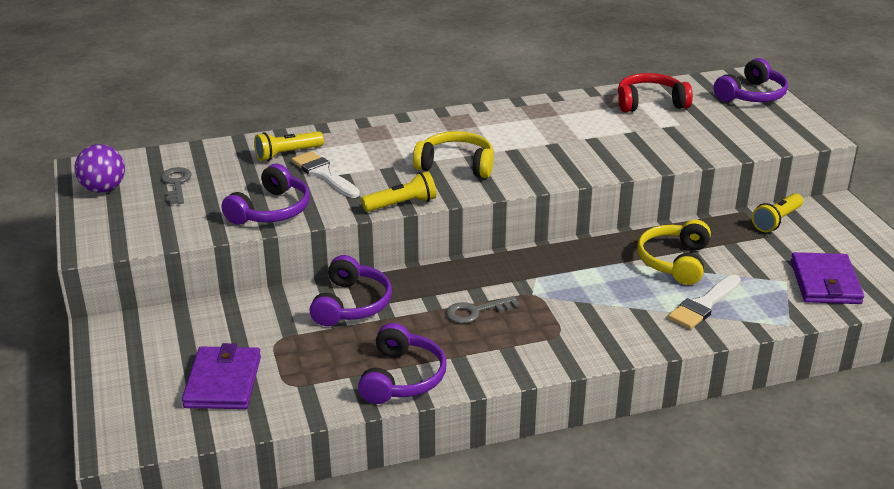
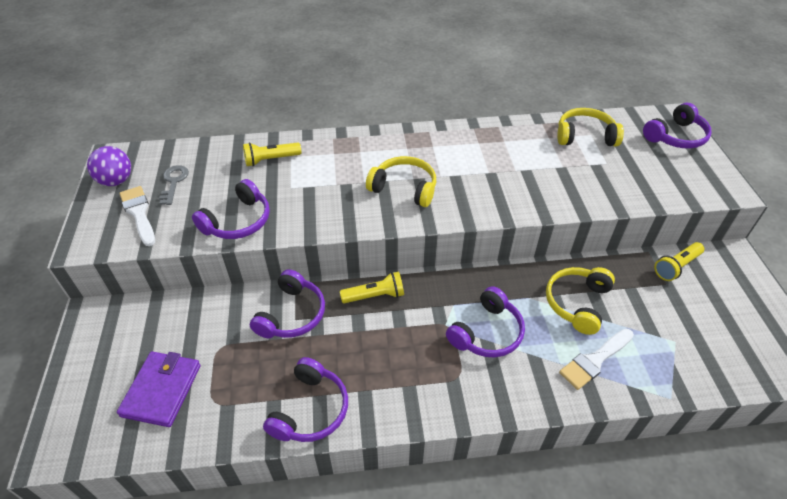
camera: 10 degrees right, 15 degrees up
white brush [291,151,360,198] -> white brush moved to [119,186,155,246]
yellow flashlight [361,171,436,212] -> yellow flashlight moved to [340,271,404,303]
grey key [446,296,519,324] -> none
red headphones [618,73,693,112] -> yellow headphones [557,108,624,146]
purple wallet [791,252,864,304] -> none
none -> purple headphones [446,286,525,357]

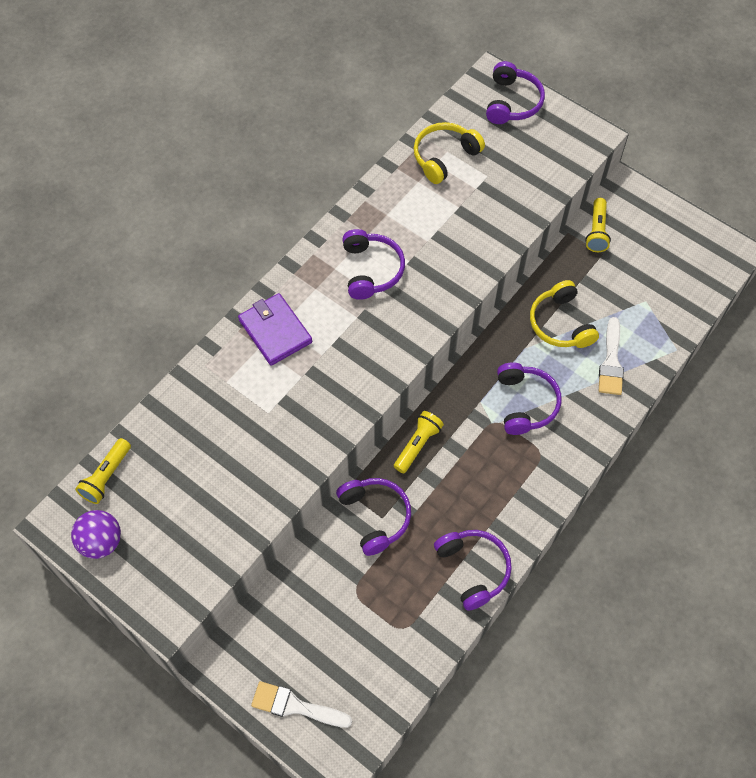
camera: 45 degrees left, 15 degrees up
purple wallet [117,351,201,427] -> purple wallet moved to [238,293,312,366]
white brush [119,186,155,246] -> white brush moved to [251,681,352,728]
grey key [159,165,189,205] -> none
purple headphones [192,179,270,239] -> purple headphones moved to [342,229,405,300]
yellow flashlight [243,142,301,167] -> yellow flashlight moved to [75,438,131,504]
yellow headphones [366,156,436,207] -> none

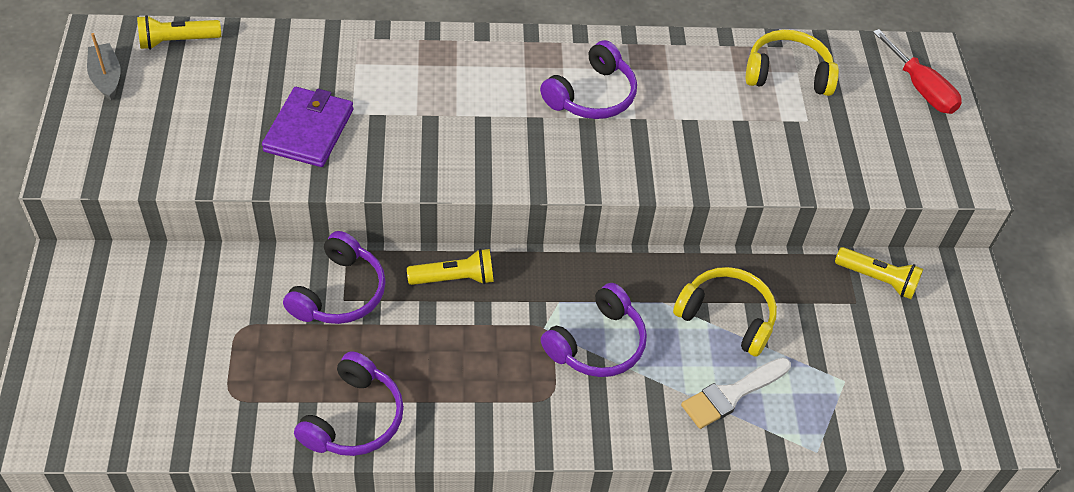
camera: 45 degrees right, 10 degrees down
purple ball [71,510,121,559] -> grey boat [87,33,121,101]
purple wallet [238,293,312,366] -> purple wallet moved to [262,87,353,167]
white brush [251,681,352,728] -> none
purple headphones [486,61,545,124] -> red screwdriver [873,29,962,114]
yellow headphones [530,280,599,348] -> yellow headphones turned 90 degrees clockwise [673,267,777,357]
yellow flashlight [585,198,611,252] -> yellow flashlight turned 120 degrees counterclockwise [835,247,923,299]

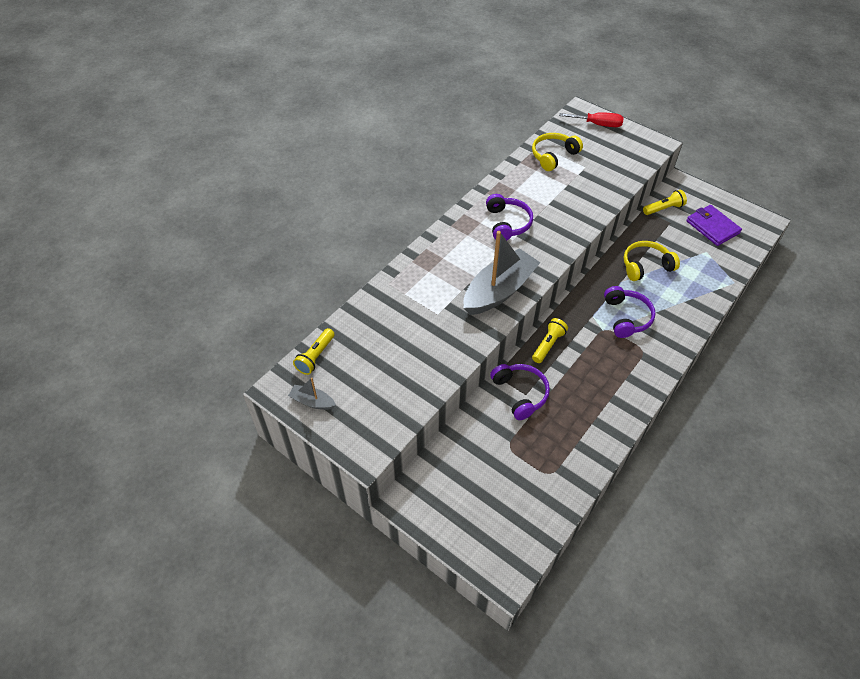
camera: 45 degrees left, 0 degrees up
purple wallet [262,87,353,167] -> purple wallet moved to [686,205,742,246]
purple headphones [294,351,404,456] -> none
white brush [681,357,791,429] -> none
none -> grey boat [463,231,541,315]

